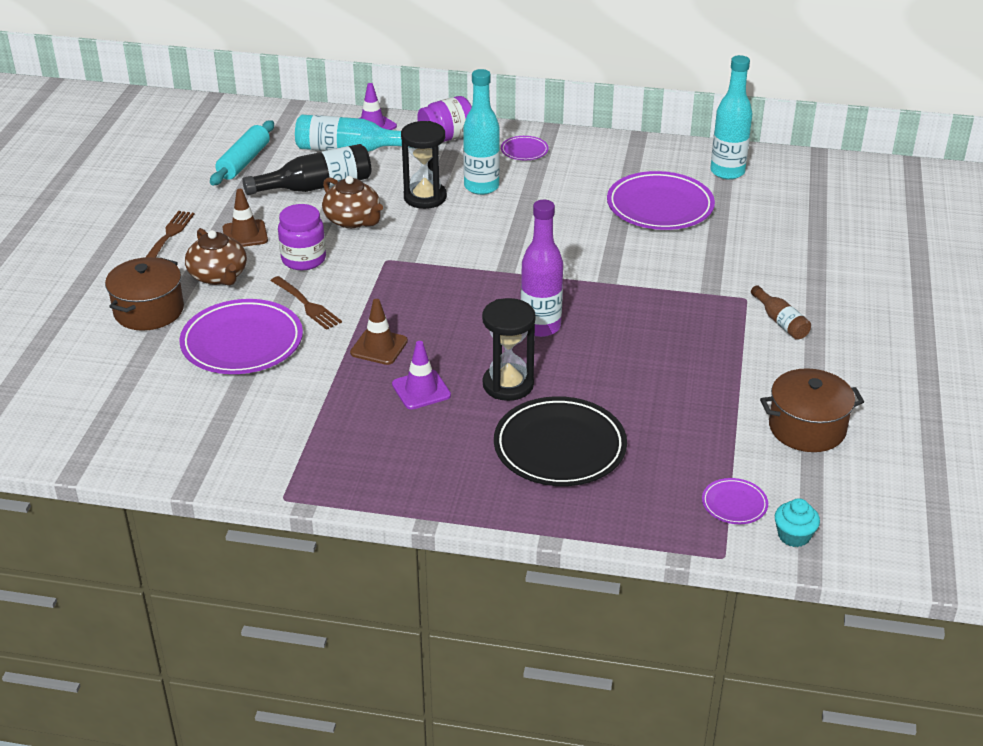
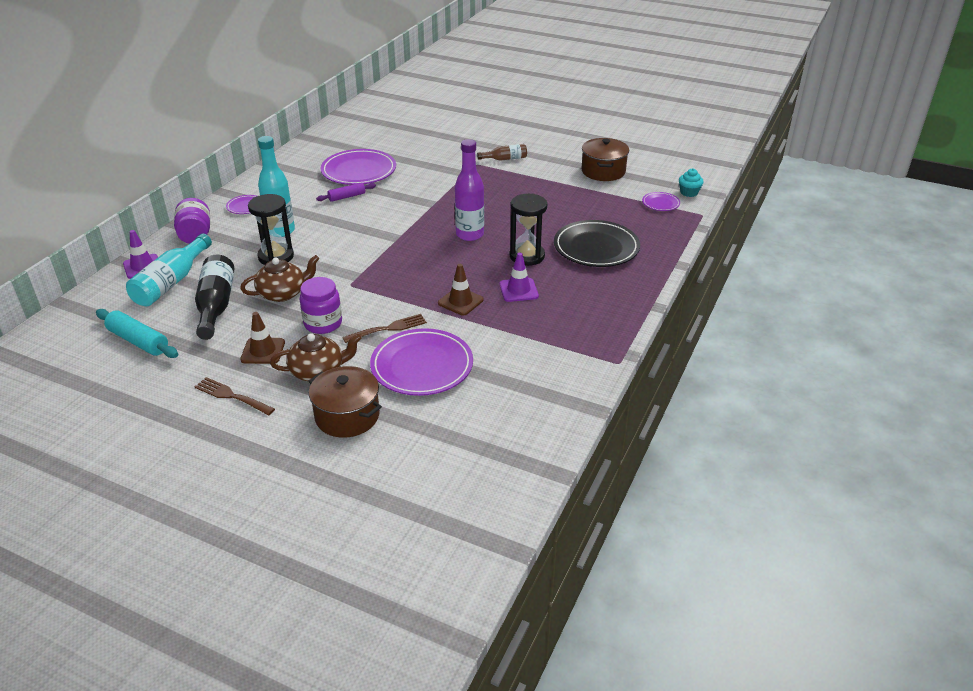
camera: 75 degrees left, 0 degrees up
turquoise bottle [710,55,753,180] -> none
none -> purple rolling pin [316,183,376,202]

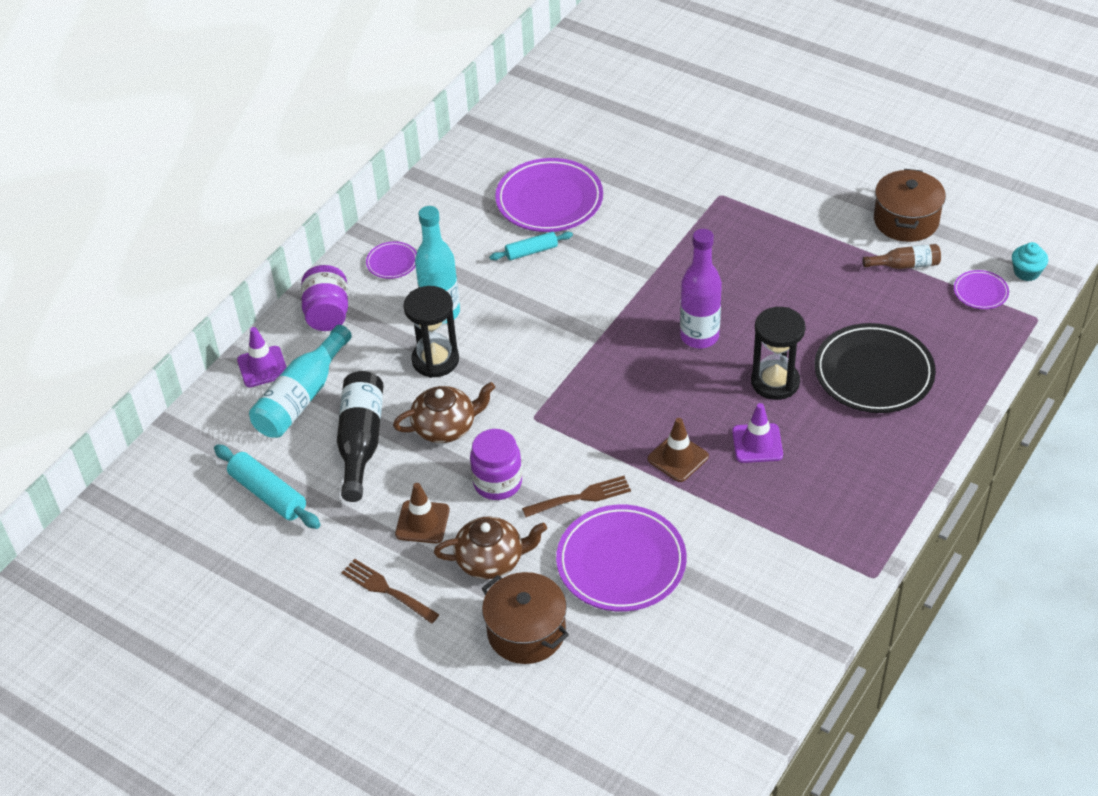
camera: 10 degrees right, 10 degrees up
purple rolling pin [316,183,376,202] -> turquoise rolling pin [489,232,573,260]
brown bottle [477,144,527,161] -> brown bottle moved to [863,244,941,269]

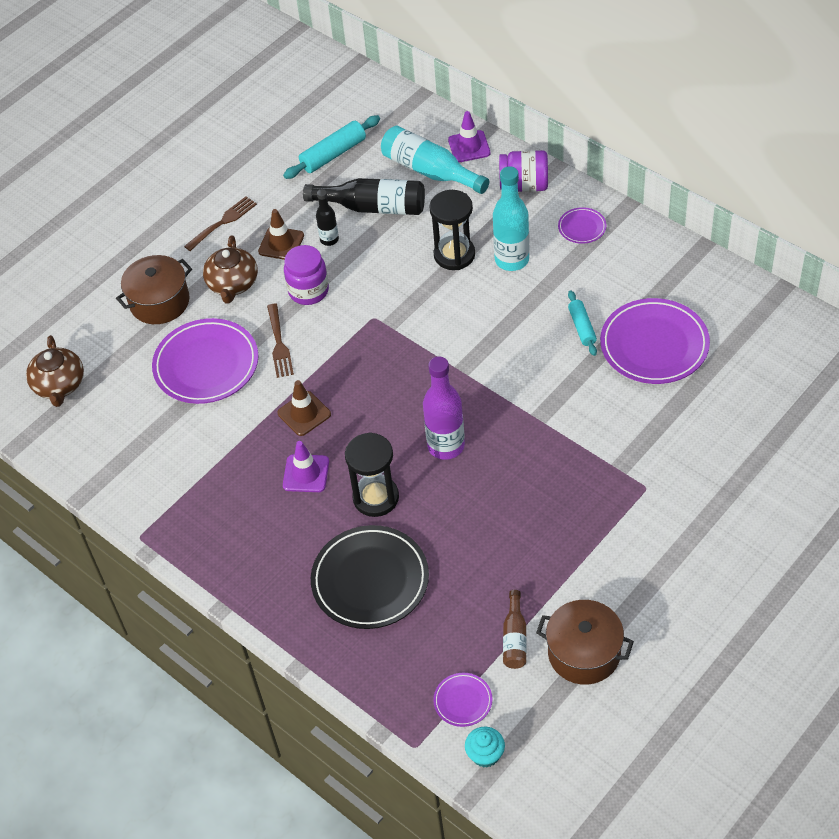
camera: 100 degrees right, 5 degrees up
brown teapot [393,382,495,443] -> brown teapot moved to [26,335,84,407]
none -> black bottle [316,189,339,246]

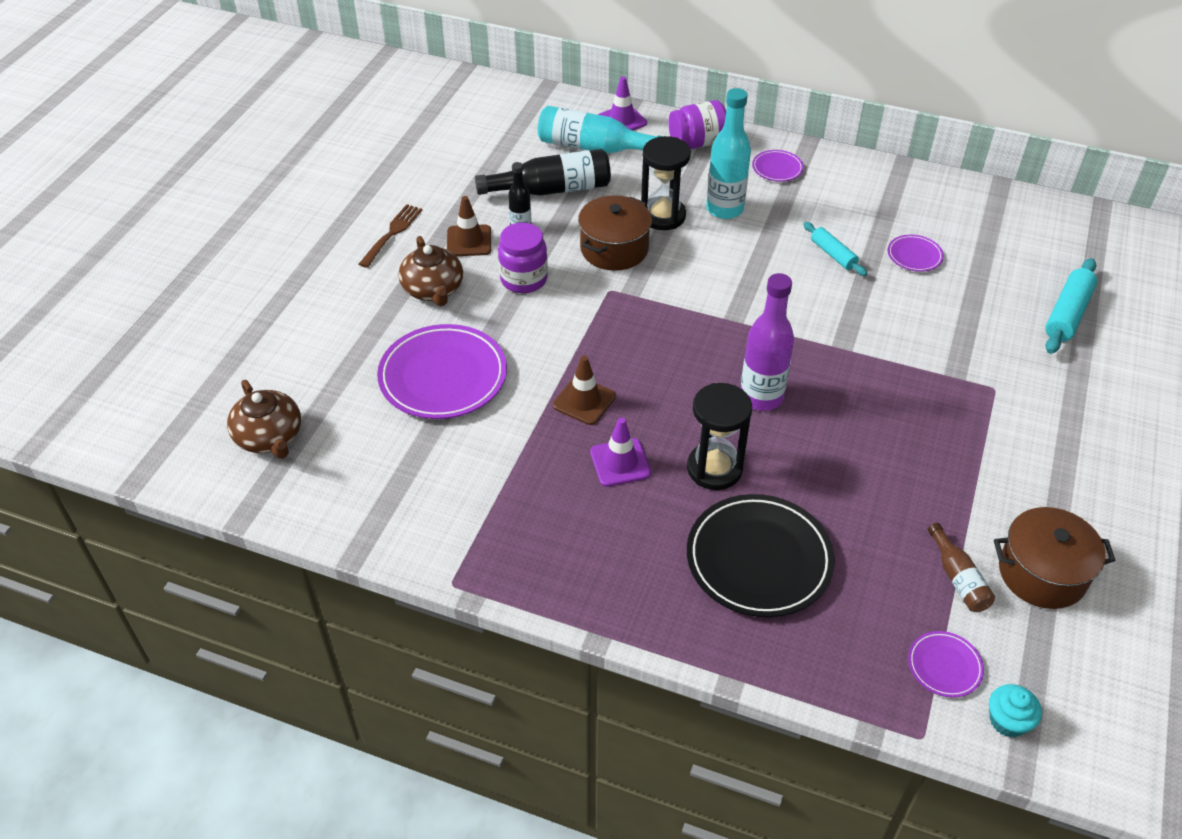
camera: 25 degrees left, 5 degrees down
brown pot [116,255,192,324] -> brown pot moved to [578,195,652,271]
brown fork [267,304,294,378] -> none
turquoise rolling pin [283,115,380,179] -> turquoise rolling pin moved to [1045,258,1097,354]
purple plate [600,298,710,384] -> purple plate [888,235,944,272], size x0.47

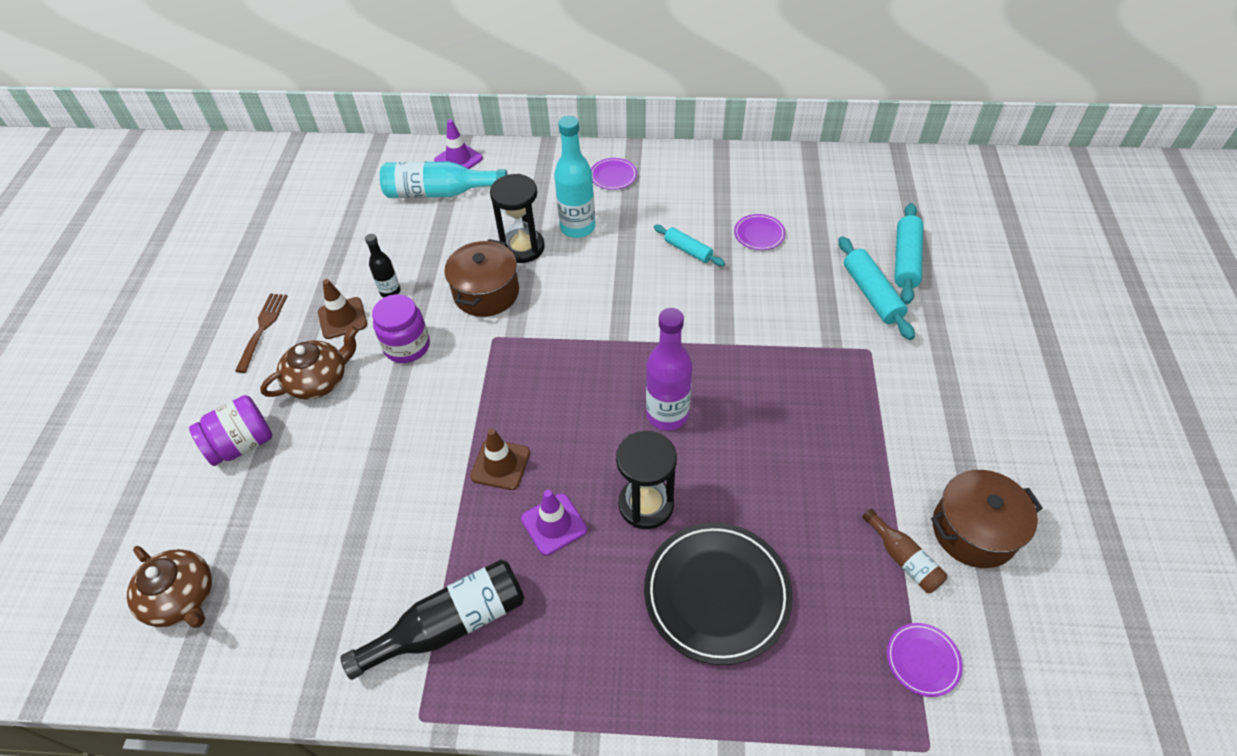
camera: 15 degrees left, 5 degrees up
purple plate [377,324,507,419] -> none
brown teapot [399,236,463,306] -> brown teapot turned 90 degrees counterclockwise [260,327,358,400]
black bottle [475,149,611,196] -> black bottle moved to [340,559,525,680]
purple jar [669,100,726,149] -> purple jar moved to [189,395,272,466]
turquoise cupcake [989,684,1042,738] -> none
none -> turquoise rolling pin [838,236,915,340]

